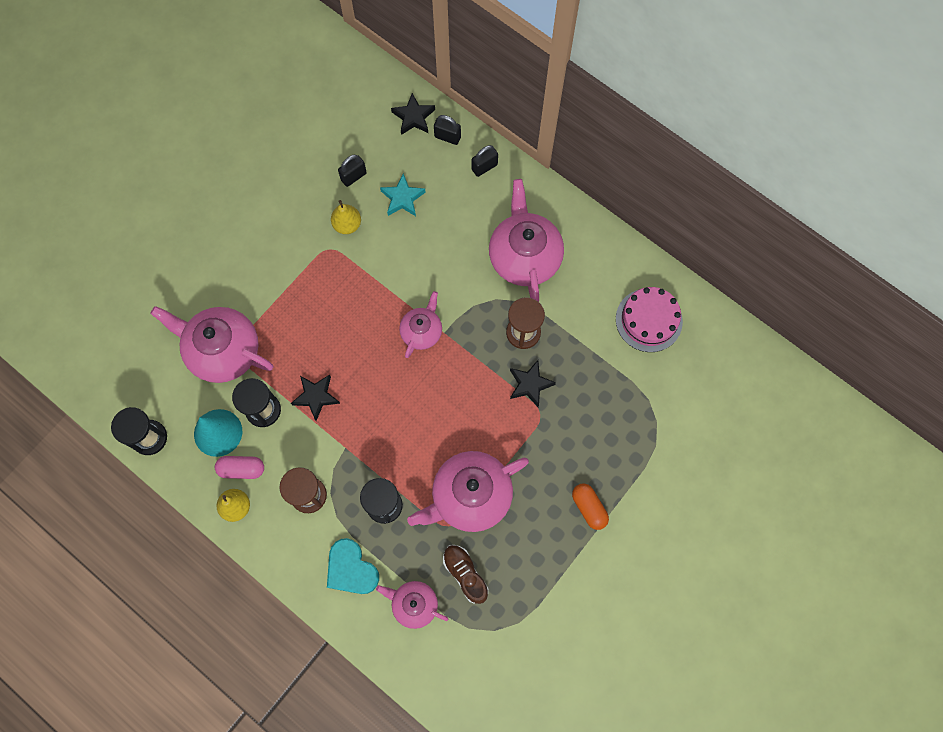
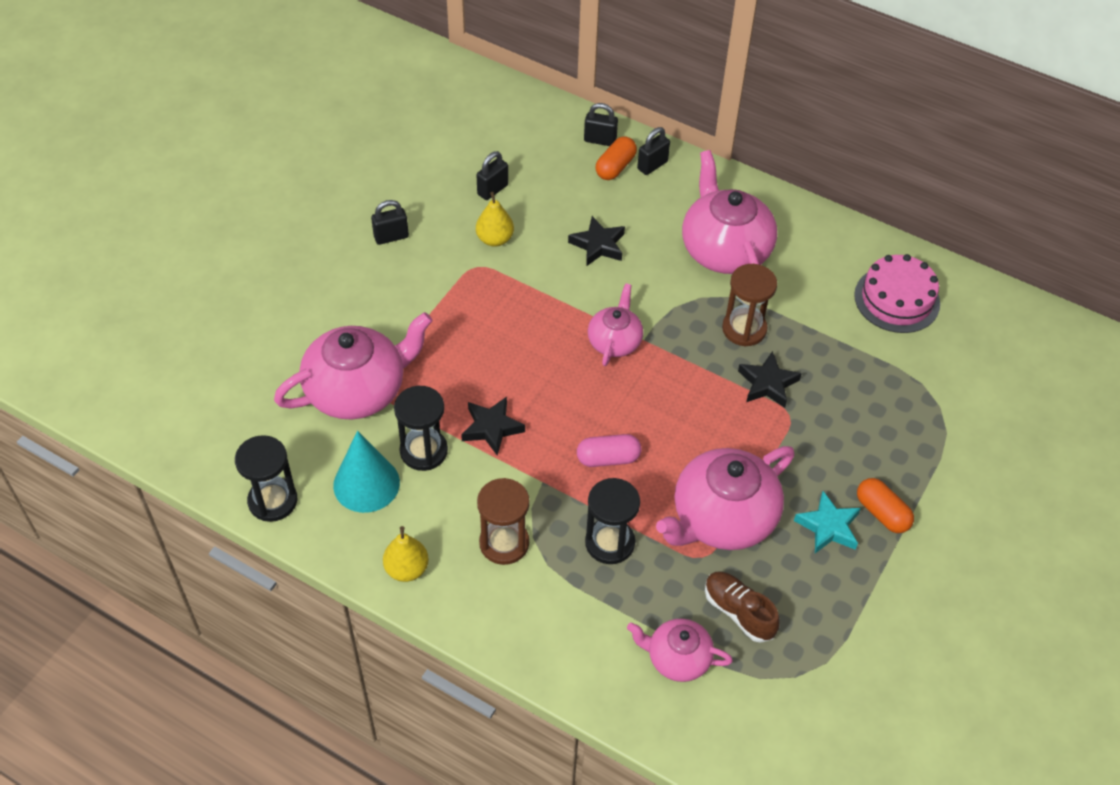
camera: 10 degrees left, 20 degrees down
pink teapot [150,306,274,383] -> pink teapot turned 135 degrees clockwise [274,312,432,419]
pink capsule [215,456,264,479] -> pink capsule moved to [577,434,641,467]
turquoise heart [327,538,379,594] -> none
turquoise star [380,174,426,216] -> turquoise star moved to [794,491,861,553]
black star [391,93,435,135] -> black star moved to [568,216,625,266]
none -> black padlock [371,200,409,245]
none -> orange capsule [595,136,637,180]

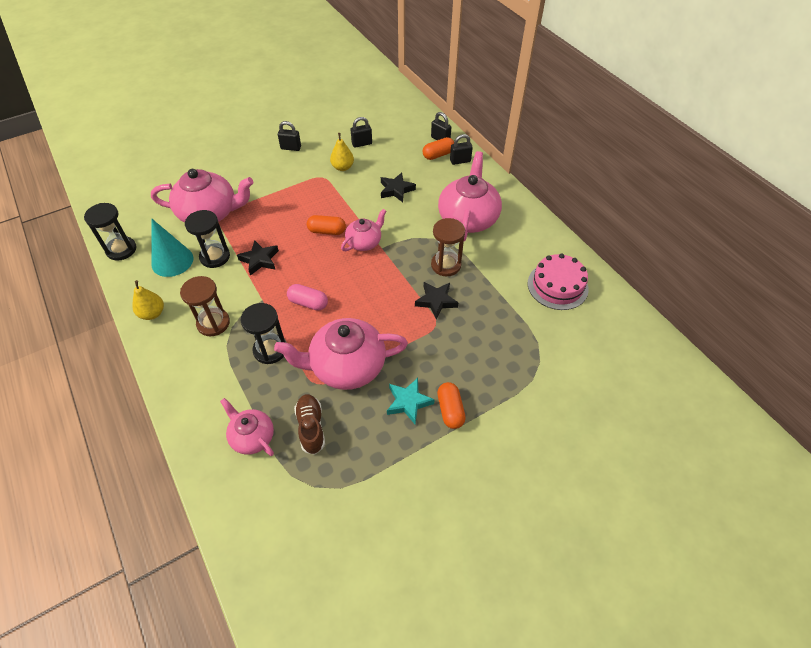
camera: 30 degrees right, 0 degrees up
none -> orange capsule [307,215,346,235]

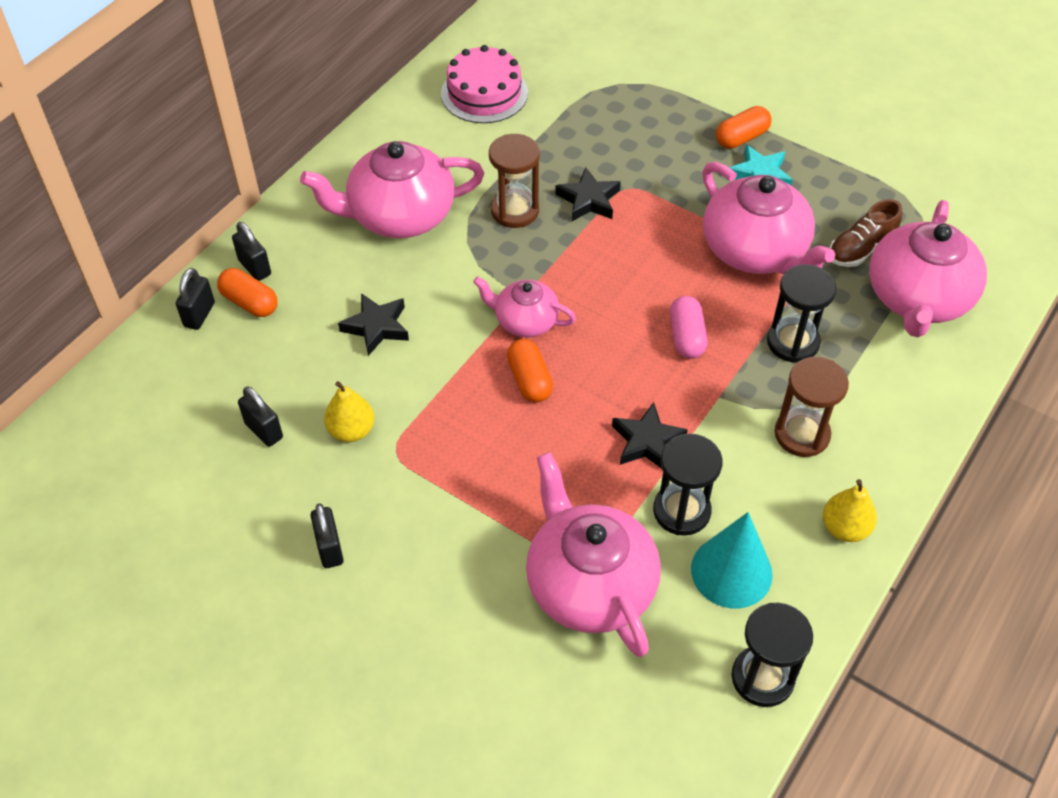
camera: 115 degrees left, 0 degrees up
pink teapot [220,398,274,456] -> pink teapot [869,200,987,337], size x1.78

